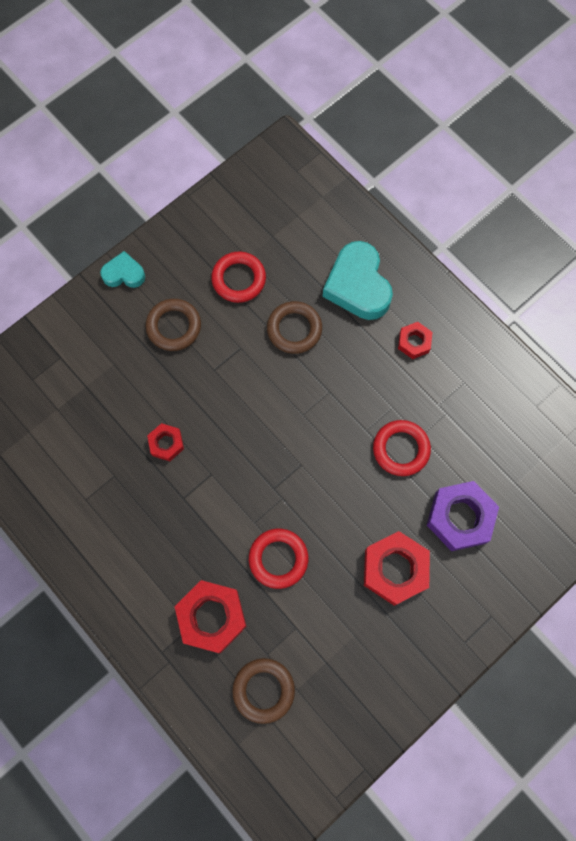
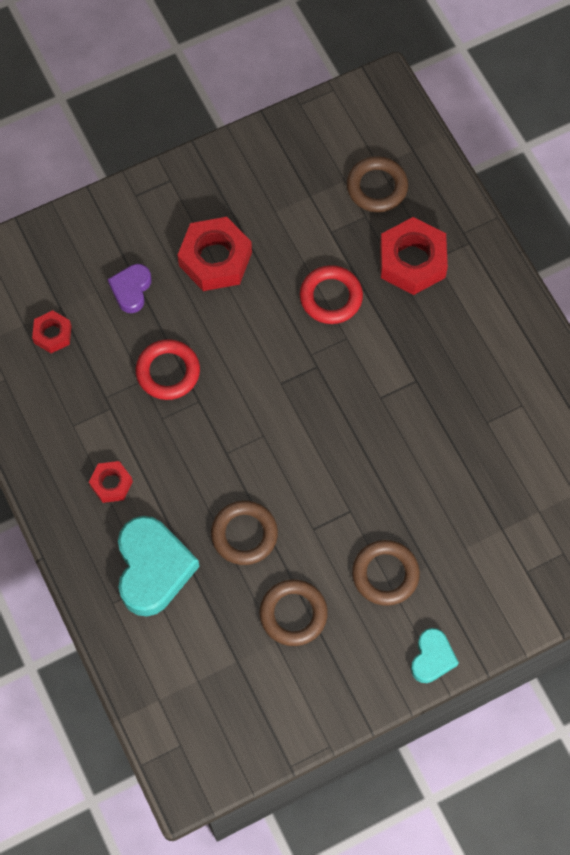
camera: 165 degrees left, 5 degrees down
turquoise heart [100,251,145,288] -> turquoise heart turned 90 degrees counterclockwise [411,628,459,683]
red nut [147,423,184,461] -> red nut moved to [32,310,71,353]
red ring [211,252,266,303] -> brown ring [259,580,328,646]
purple nut [427,481,499,551] -> purple heart [108,264,152,313]

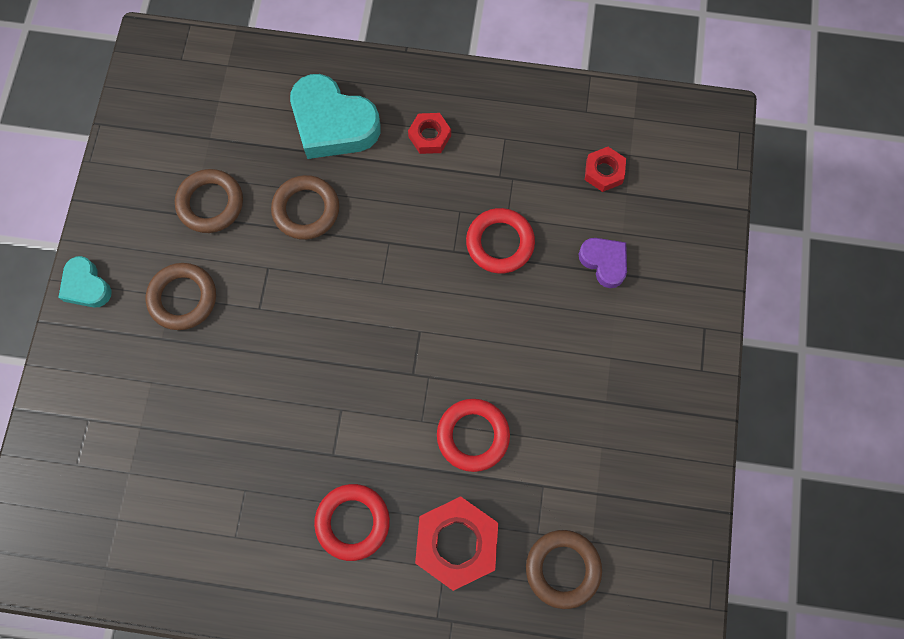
camera: 125 degrees right, 5 degrees up
red nut [178,217,252,291] -> none
none -> red ring [314,484,390,561]

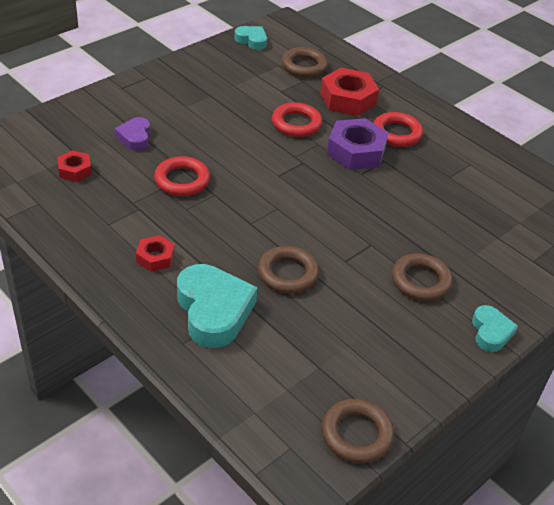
camera: 145 degrees left, 30 degrees down
brown ring [175,169,243,233] -> brown ring moved to [322,399,394,464]
none -> turquoise heart [235,26,267,50]
none -> purple nut [327,118,388,170]

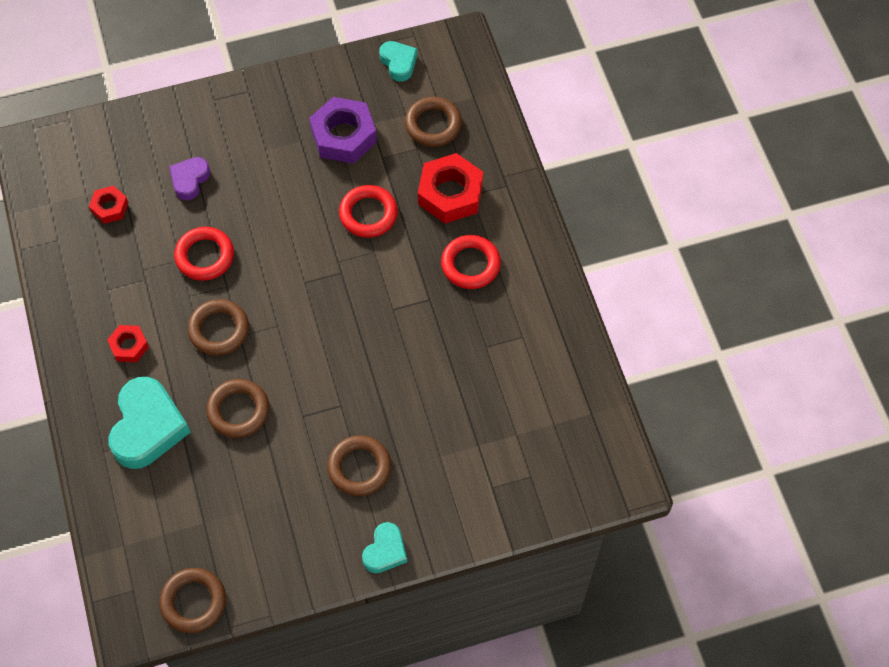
camera: 30 degrees right, 20 degrees up
purple nut [327,118,388,170] -> purple nut moved to [309,97,377,164]
none -> brown ring [188,299,249,356]

